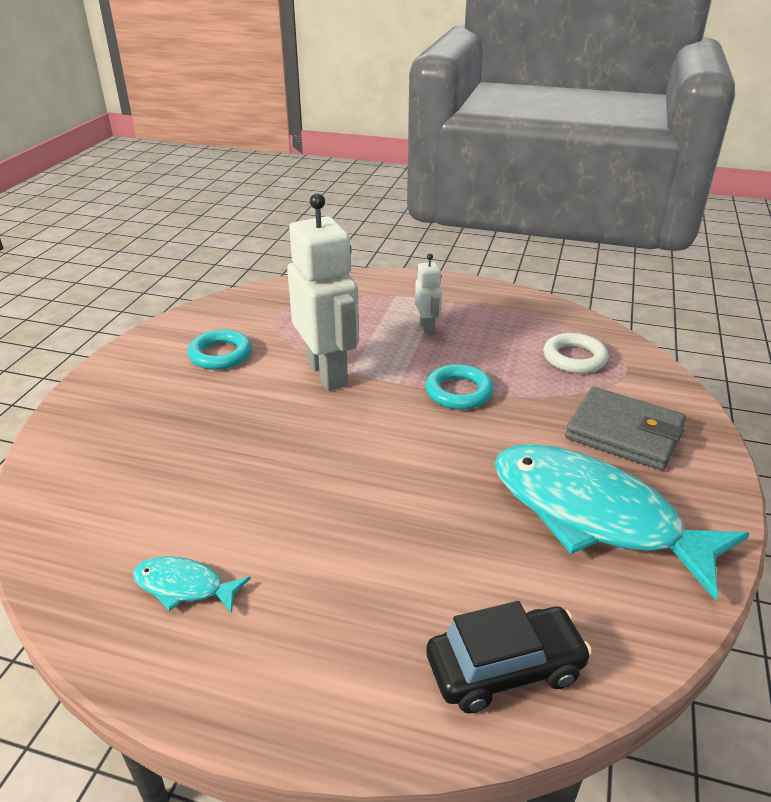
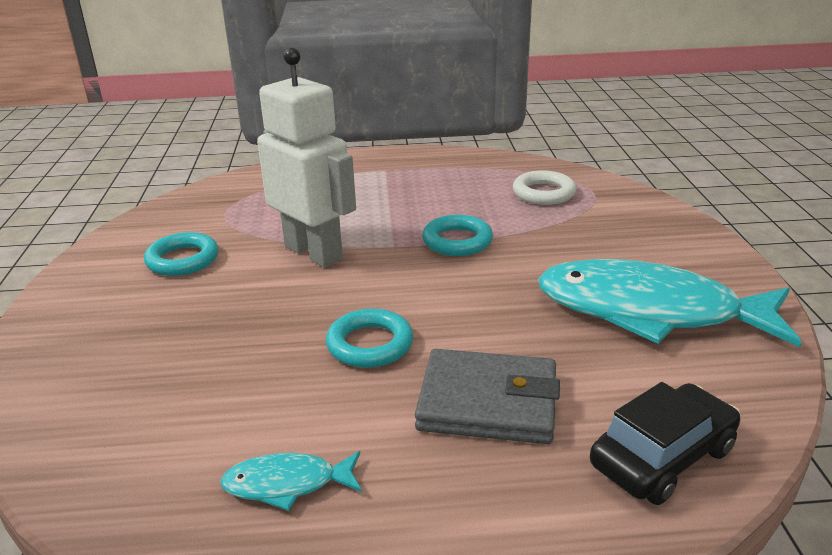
camera: 20 degrees left, 5 degrees down
white robot [415,254,442,335] -> none
grey wallet [565,387,686,471] -> grey wallet moved to [415,349,560,444]
none -> turquoise ring [326,308,413,368]

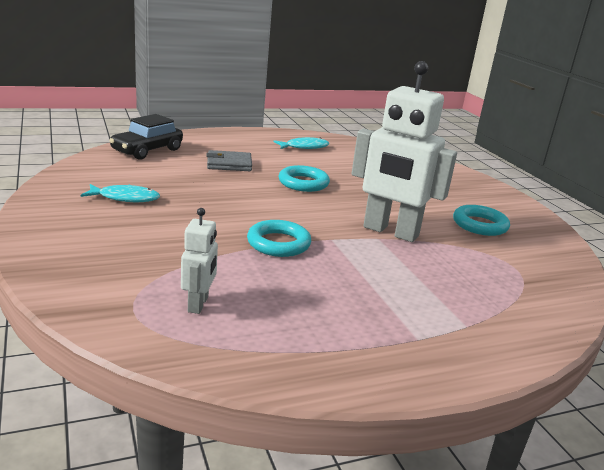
camera: 160 degrees right, 5 degrees down
grey wallet [415,349,560,444] -> grey wallet [206,150,252,171], size x0.66
white ring [513,170,576,205] -> white robot [181,208,218,314]
turquoise fish [538,259,801,347] -> turquoise fish [81,184,160,202], size x0.43

